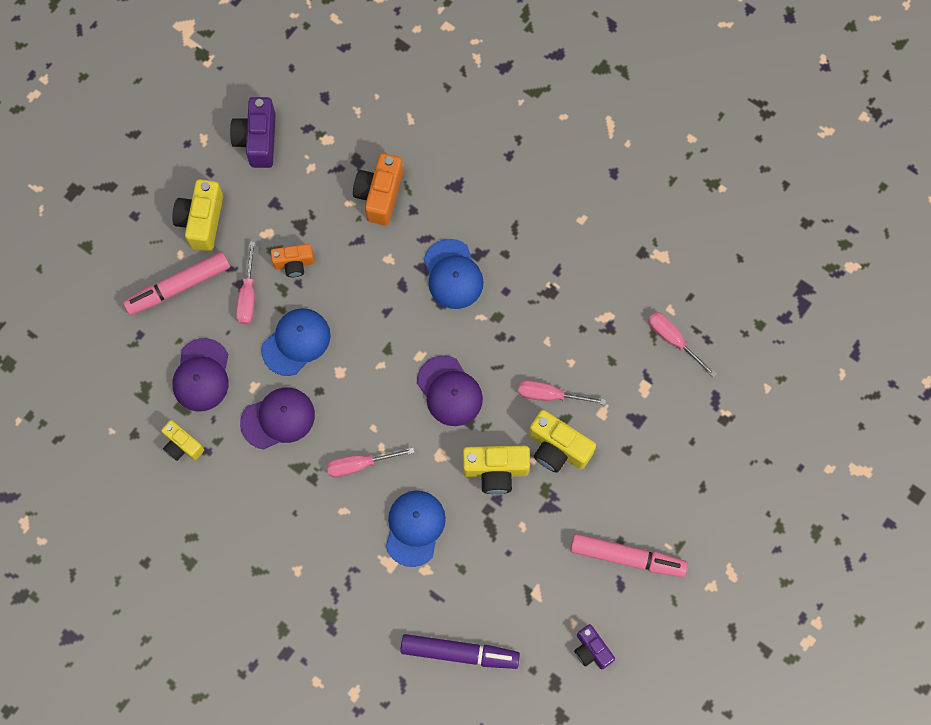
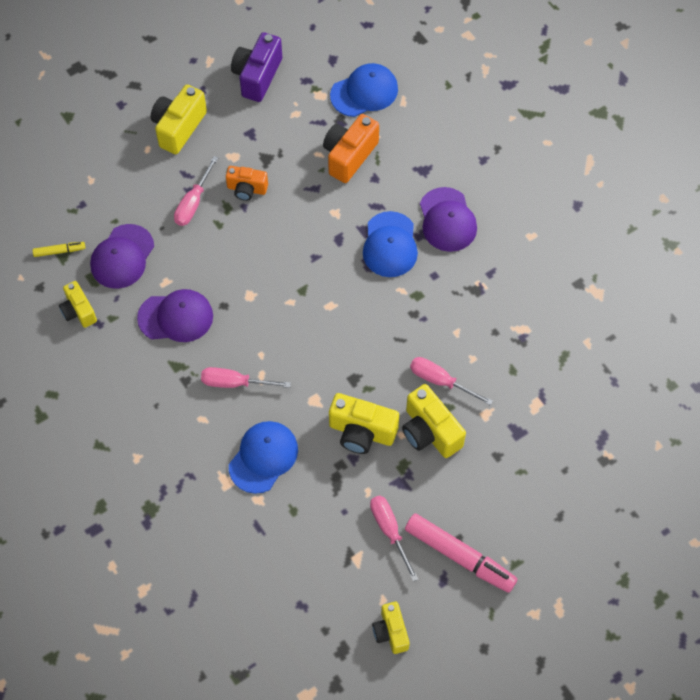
camera: 20 degrees right, 10 degrees down
pink marker [123,251,230,315] -> none
blue cap [261,308,331,376] -> blue cap moved to [330,63,398,117]
purple marker [400,634,520,669] -> none
purple cap [417,355,483,426] -> purple cap moved to [420,187,477,252]
purple camera [574,624,615,670] -> yellow camera [372,602,410,654]
pink screwdriver [648,312,716,377] -> pink screwdriver moved to [370,496,418,582]
none -> yellow marker [33,242,85,257]

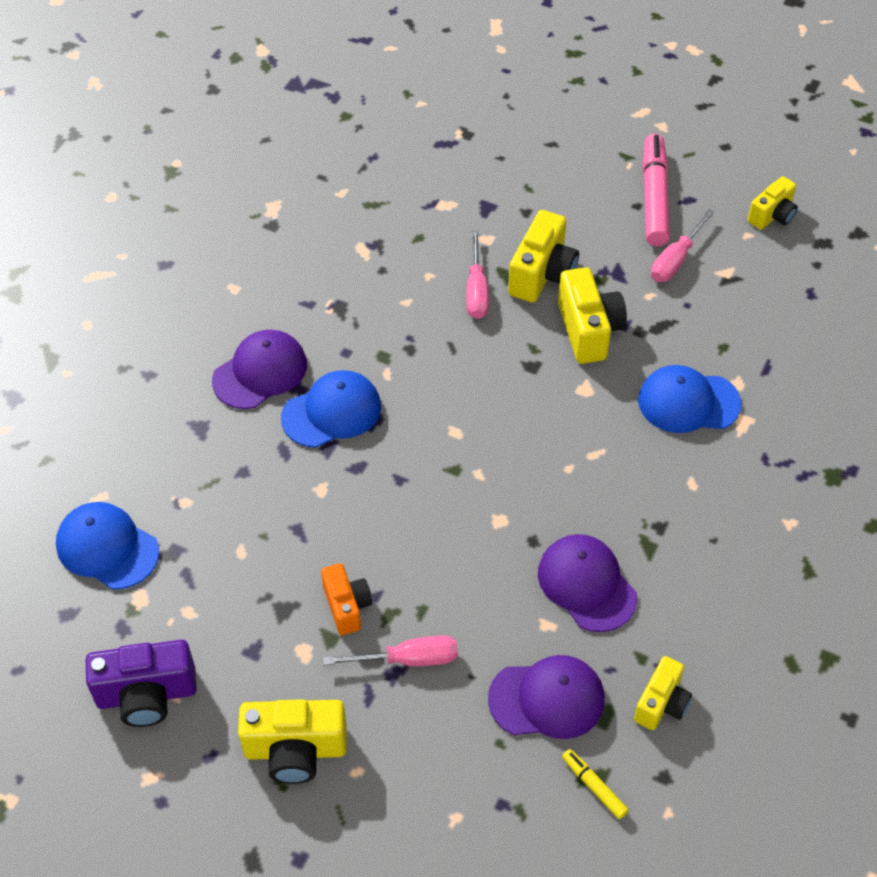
camera: 120 degrees left, 10 degrees down
pink screwdriver [201,367,291,388] -> none
orange camera [323,114,379,183] -> none

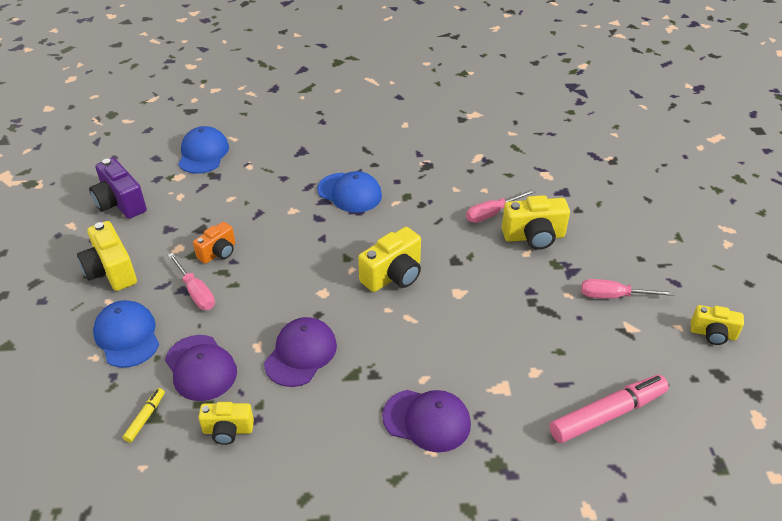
camera: 60 degrees right, 10 degrees down
purple cap [212,330,307,409] -> purple cap moved to [382,390,471,452]
yellow camera [558,267,627,364] -> yellow camera moved to [358,227,421,292]
blue cap [638,365,742,433] -> blue cap moved to [93,300,159,368]
pink marker [642,134,670,247] -> pink marker moved to [549,375,669,443]

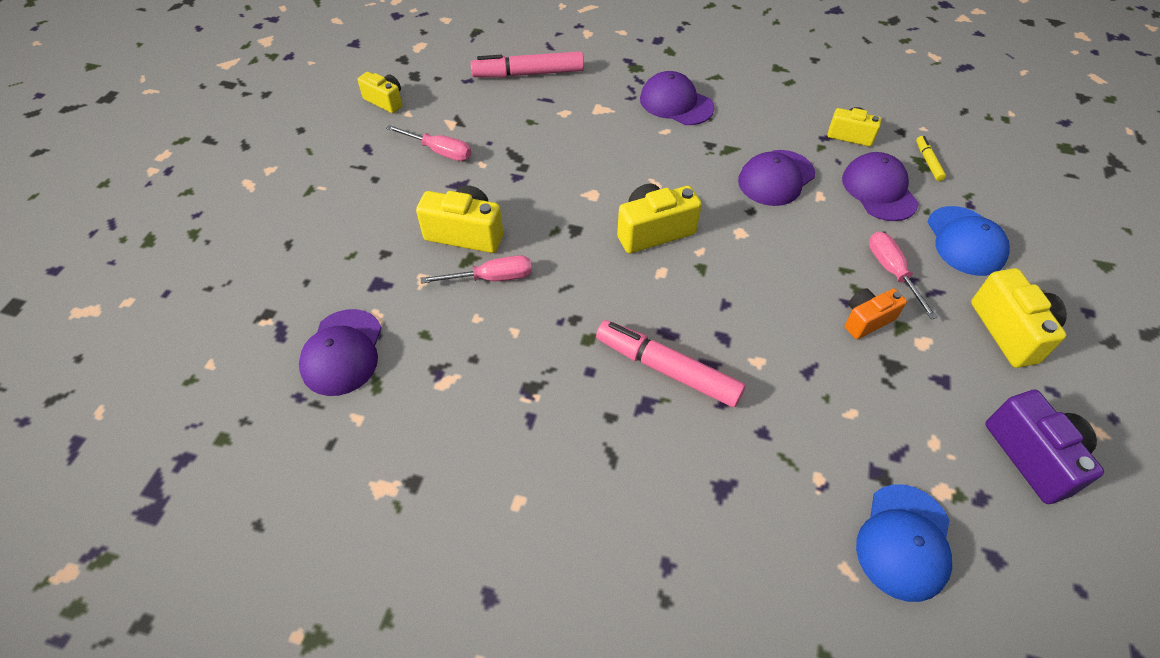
camera: 160 degrees left, 10 degrees up
yellow marker [123,388,165,443] -> yellow marker turned 135 degrees clockwise [916,136,946,181]
blue cap [317,171,382,213] -> pink marker [596,320,746,407]
none -> purple cap [299,309,382,396]

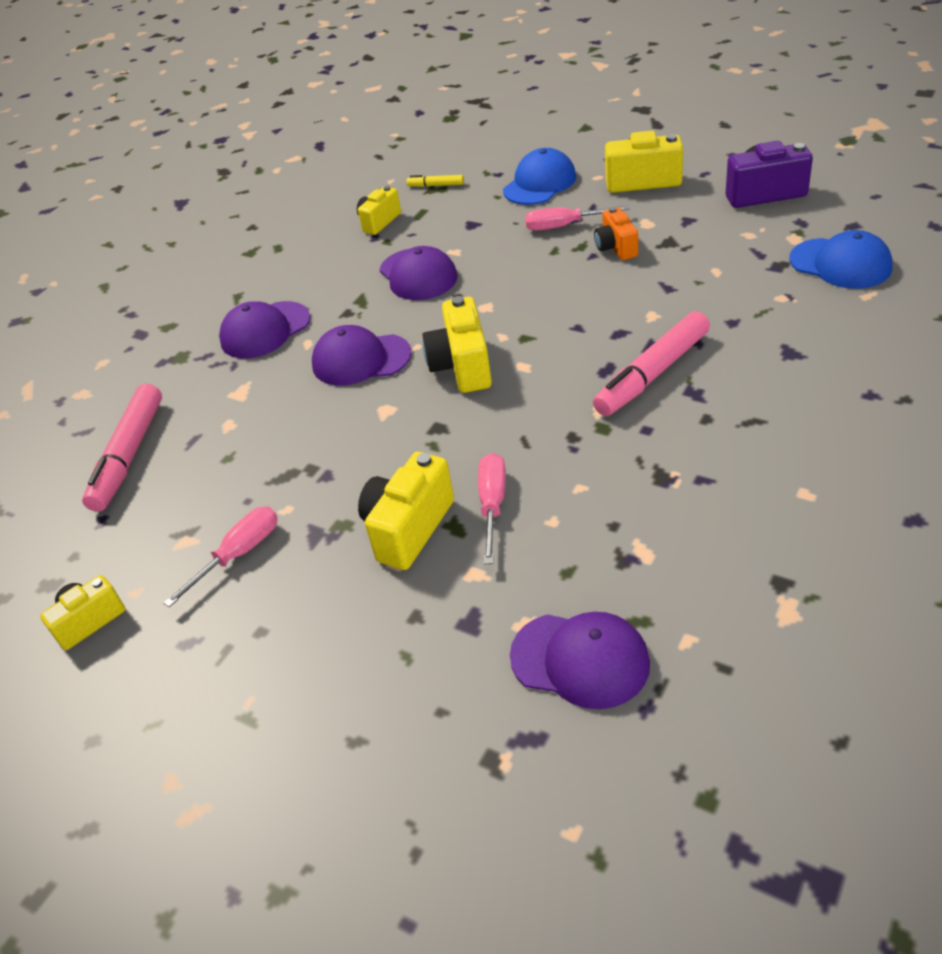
camera: 70 degrees left, 10 degrees down
purple cap [842,152,919,221] -> purple cap moved to [312,325,412,386]
blue cap [927,206,1010,276] -> blue cap turned 60 degrees counterclockwise [503,148,576,205]

